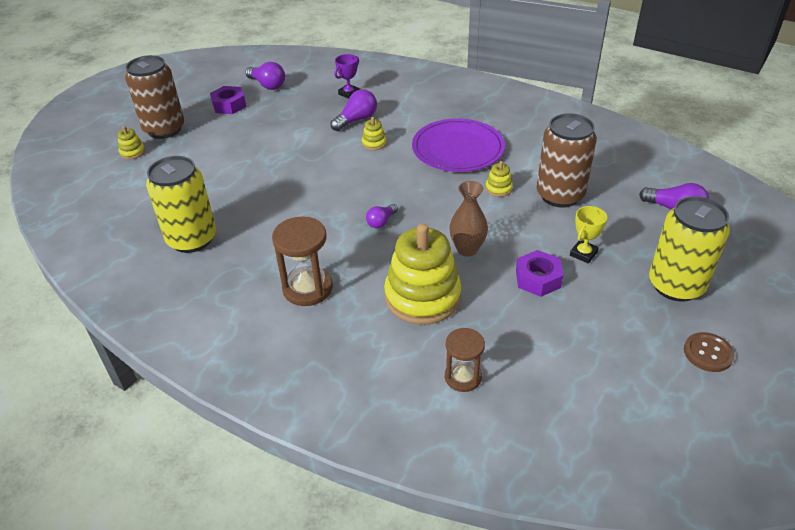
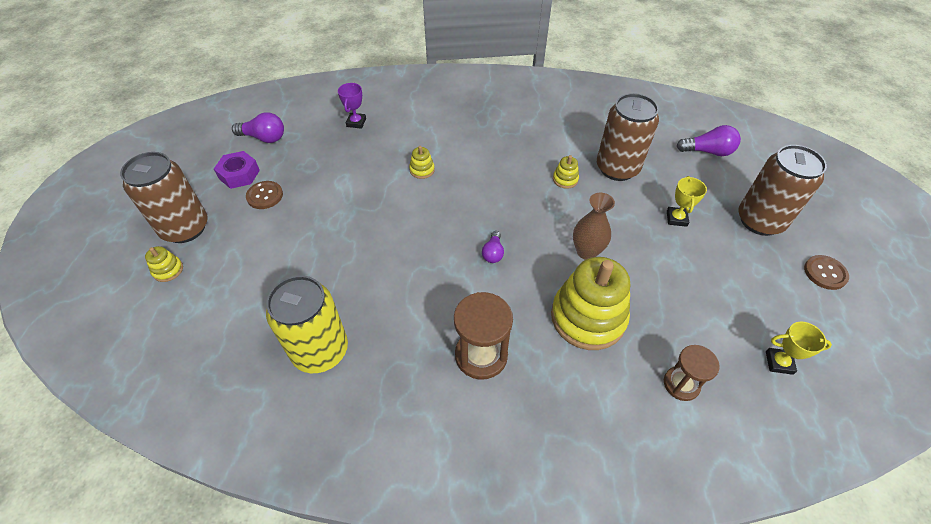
camera: 30 degrees left, 10 degrees up
purple light bulb [331,89,377,131] -> none
purple plate [412,118,505,172] -> none
purple nut [516,250,564,297] -> none
yellow can [649,196,730,302] -> brown can [738,145,827,236]
none -> brown button [246,181,283,209]
none -> yellow trophy [766,322,832,375]

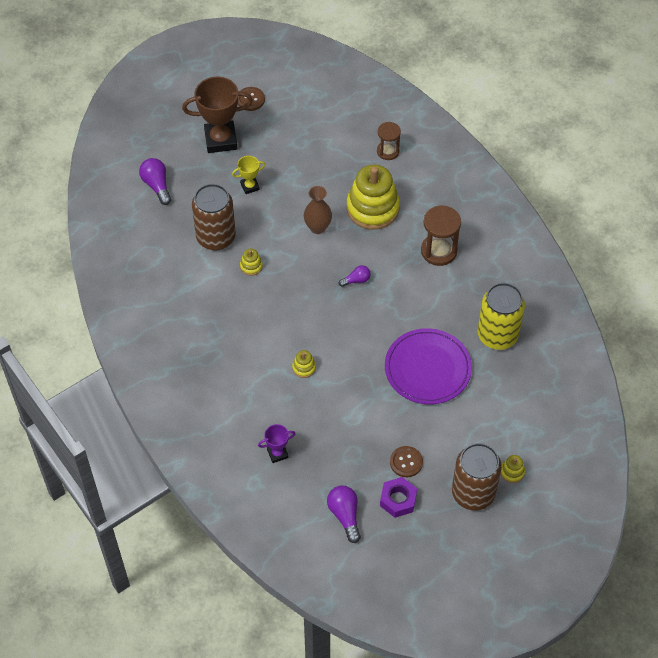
camera: 120 degrees left, 5 degrees up
brown can [738,145,827,236] -> brown trophy [182,77,253,153]
yellow trophy [766,322,832,375] -> none
none -> purple plate [385,328,472,404]

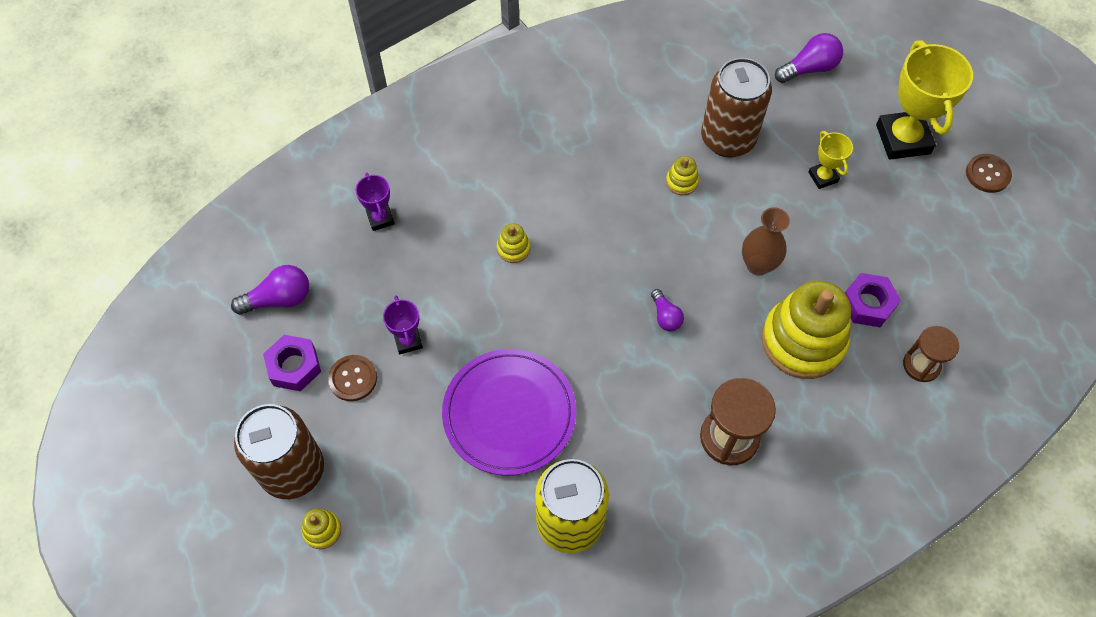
camera: 90 degrees right, 5 degrees up
brown trophy [182,77,253,153] -> yellow trophy [876,40,973,160]
none -> purple trophy [383,295,423,354]
none -> purple nut [845,273,901,327]

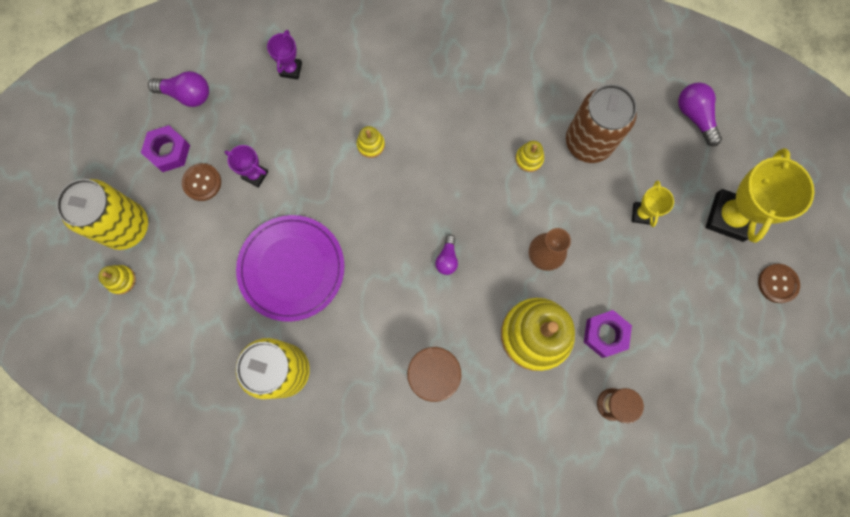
camera: 30 degrees right, 15 degrees up
brown can [234,404,324,499] -> yellow can [56,179,148,250]
purple trophy [383,295,423,354] -> purple trophy turned 75 degrees counterclockwise [224,145,268,188]
purple light bulb [775,33,843,83] -> purple light bulb turned 120 degrees counterclockwise [678,83,722,146]

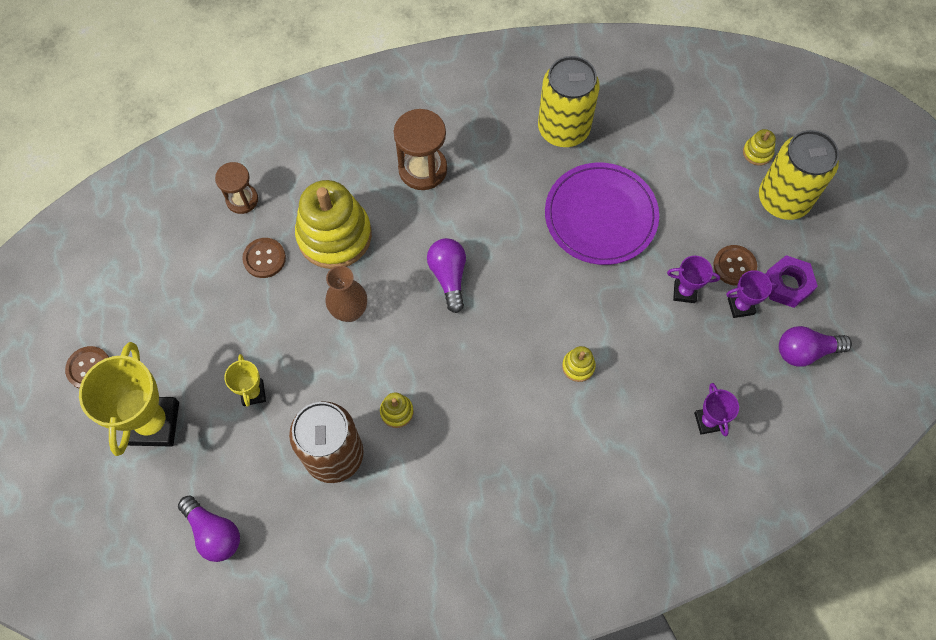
camera: 160 degrees right, 10 degrees down
purple light bulb [435,234,458,275] -> purple light bulb [427,238,466,313], size x1.59
purple nut [584,310,632,358] -> brown button [242,238,286,278]
none -> purple trophy [726,270,778,318]

